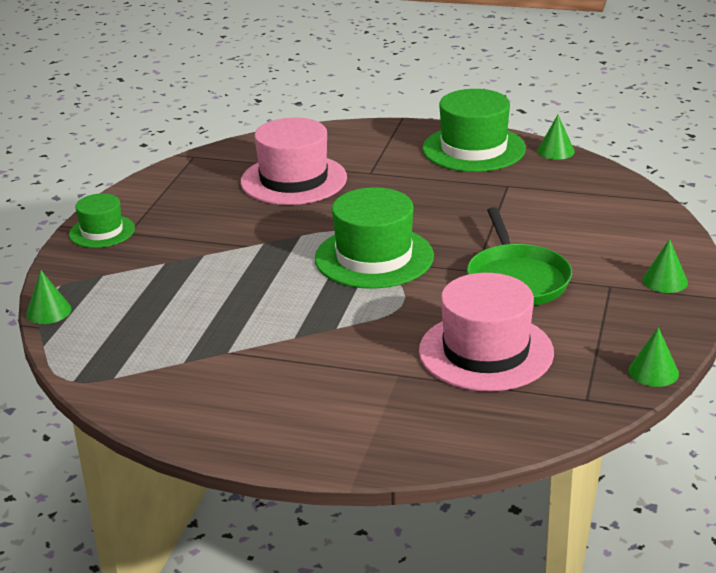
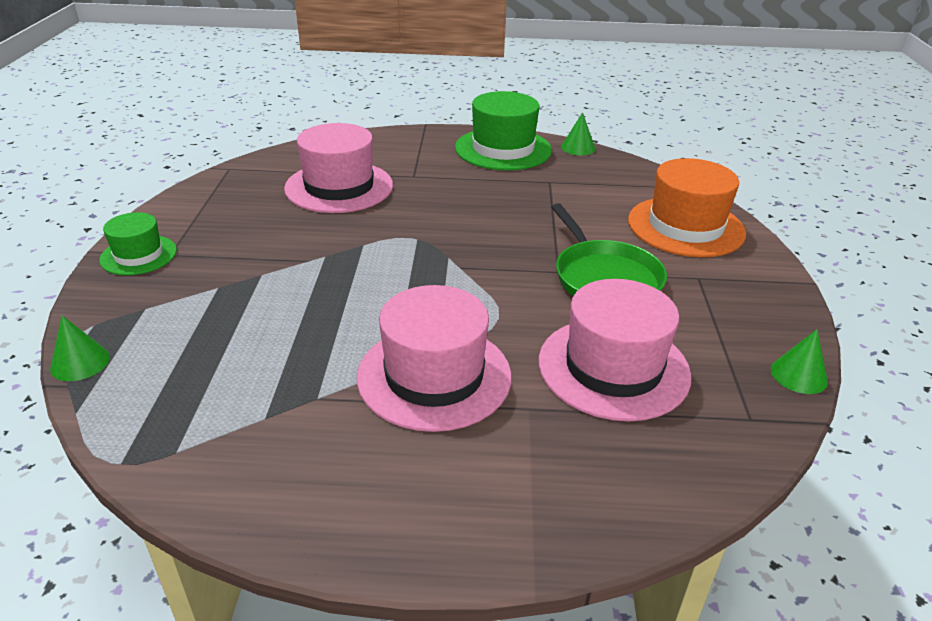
camera: 15 degrees left, 5 degrees up
green hat [315,187,434,289] -> none
green cone [642,239,688,293] -> none
none -> pink hat [357,285,512,432]
none -> orange hat [628,158,746,257]

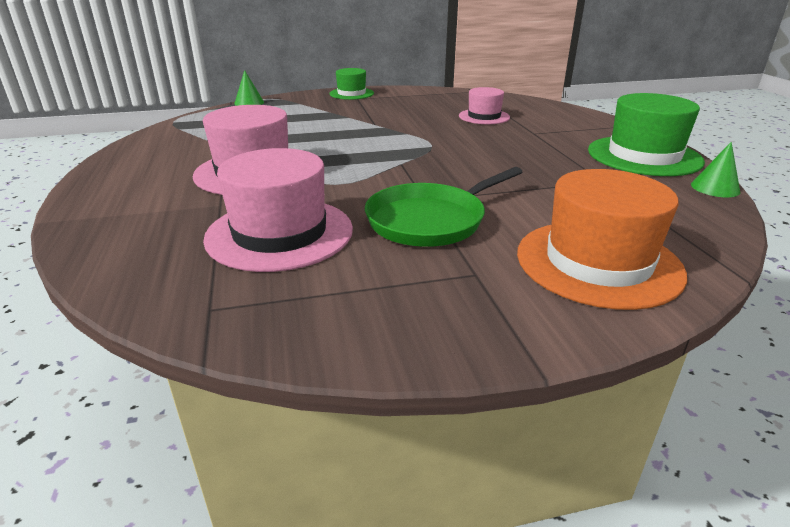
camera: 75 degrees right, 5 degrees down
pink hat [284,123,393,213] -> pink hat [459,87,510,124], size x0.58
green cone [771,329,828,394] -> none

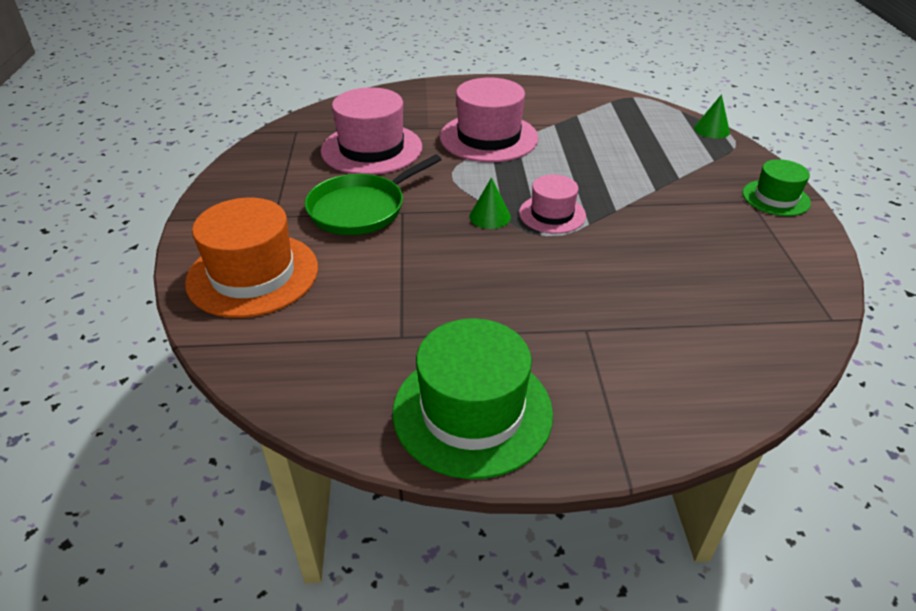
camera: 100 degrees right, 10 degrees up
green pan [365,167,522,247] -> green pan turned 105 degrees counterclockwise [305,154,442,235]
pink hat [459,87,510,124] -> pink hat moved to [519,174,586,234]
green cone [691,142,740,197] -> green cone moved to [469,177,511,229]

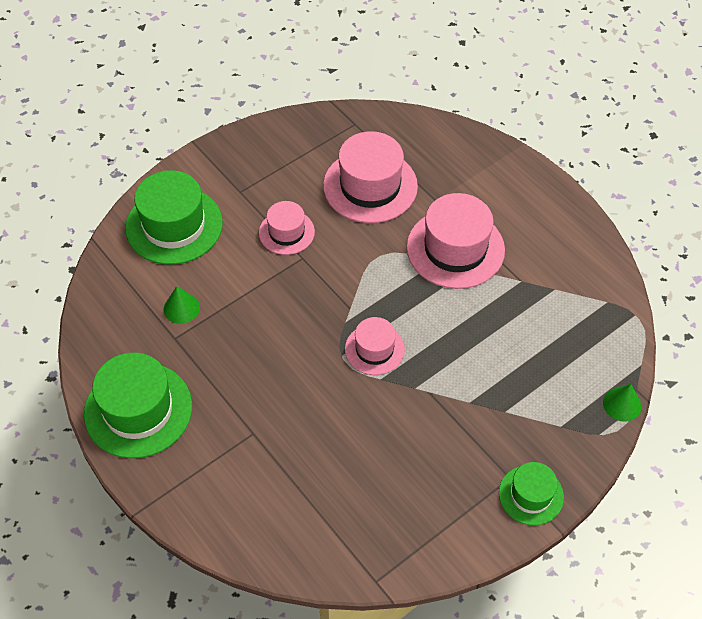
camera: 55 degrees right, 15 degrees up
orange hat [185,198,318,318] -> green hat [125,170,223,265]
green pan [305,154,442,235] -> pink hat [259,201,315,255]
green cone [469,177,511,229] -> green cone moved to [164,286,200,324]

